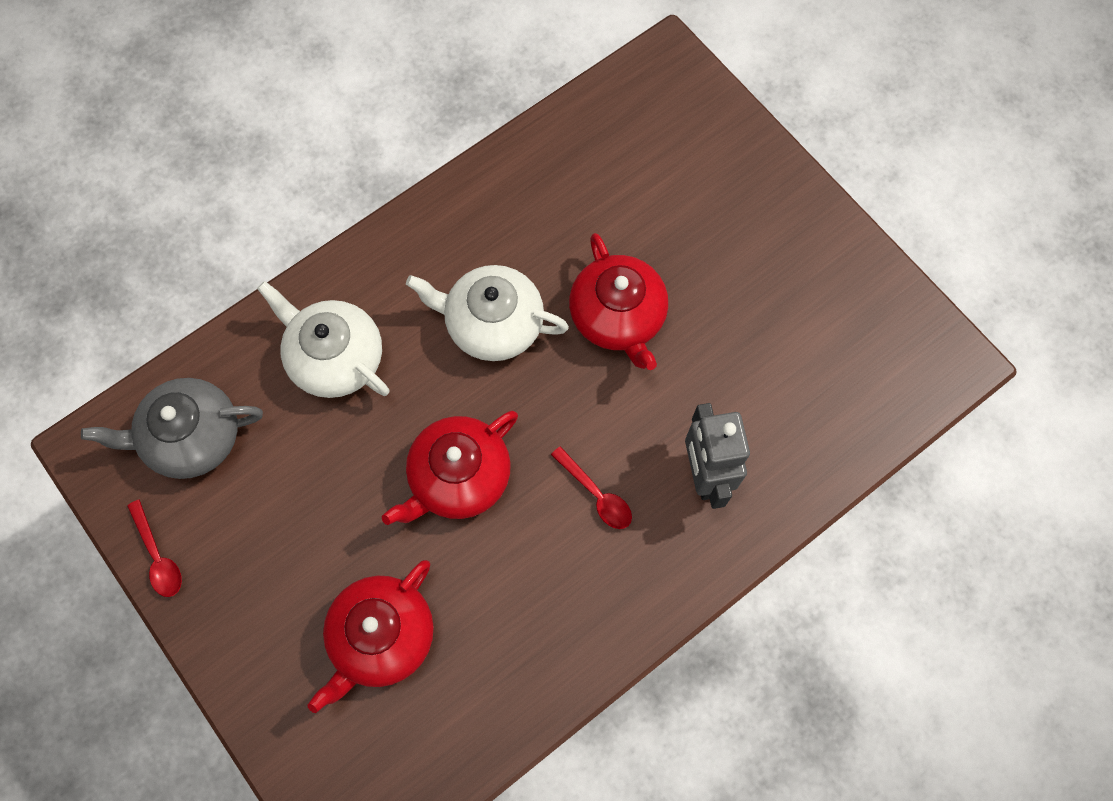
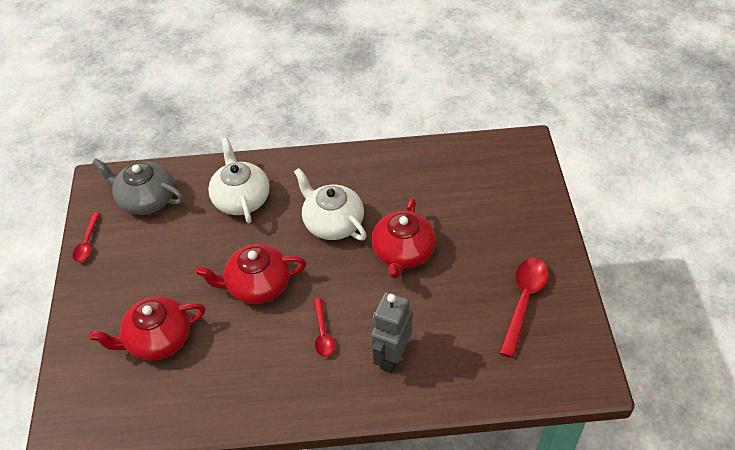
camera: 35 degrees right, 20 degrees down
none -> red spoon [499,258,549,358]

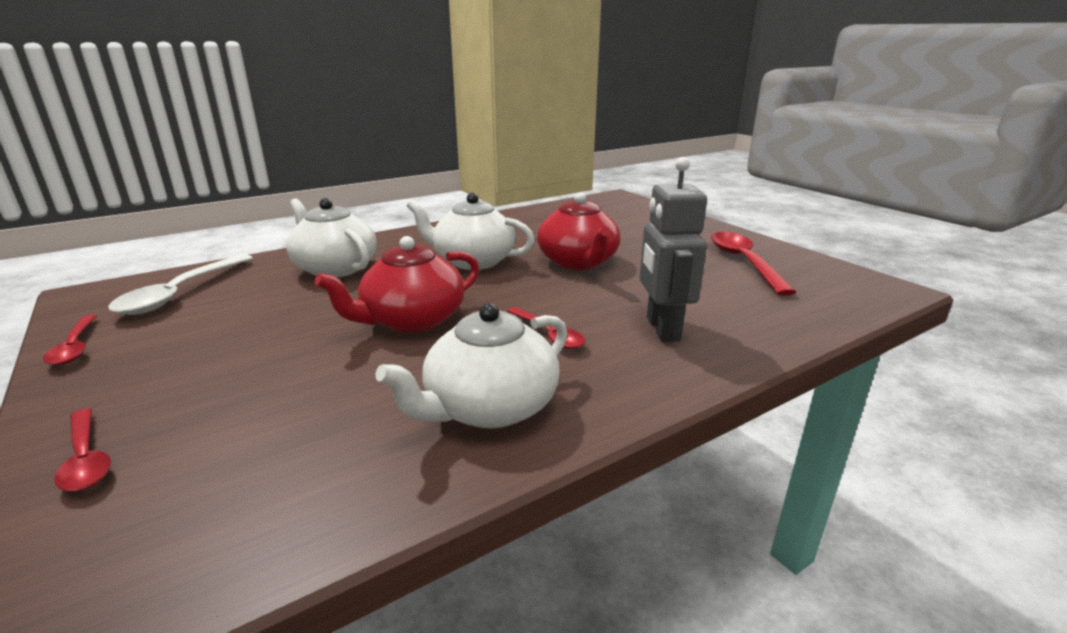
camera: 30 degrees left, 25 degrees down
red teapot [89,296,205,361] -> none
grey teapot [92,159,184,215] -> white spoon [108,254,253,315]
none -> red spoon [54,408,111,491]
none -> white teapot [375,303,568,428]

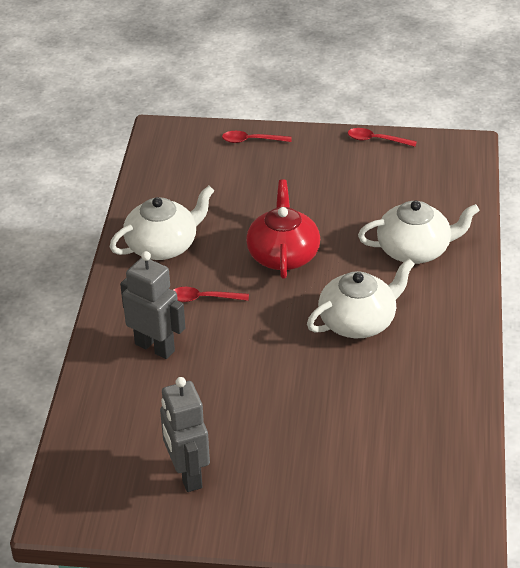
camera: 130 degrees right, 15 degrees up
white spoon [108,254,253,315] -> none
white teapot [375,303,568,428] -> white teapot turned 60 degrees clockwise [110,186,214,260]
red teapot [537,192,620,270] -> none
red spoon [711,232,796,296] -> grey robot [160,377,210,492]

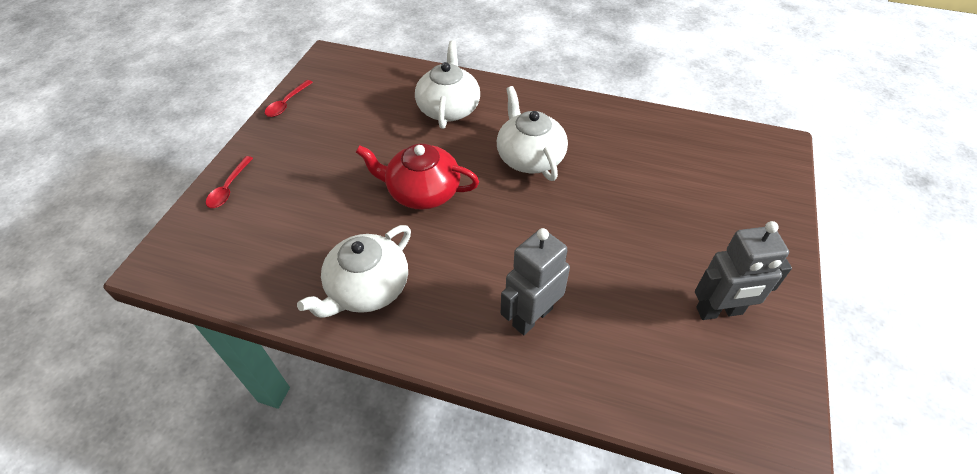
camera: 80 degrees left, 10 degrees up
white teapot [110,186,214,260] -> white teapot turned 120 degrees counterclockwise [297,225,411,318]
red spoon [173,287,249,302] -> none

